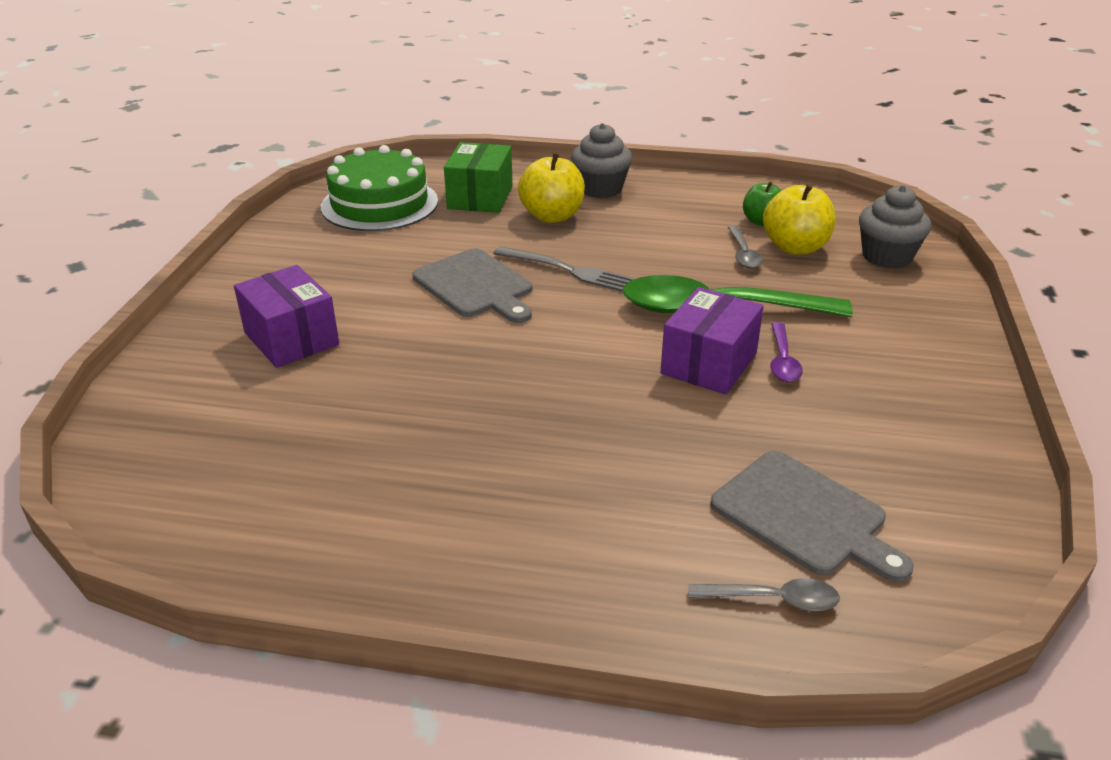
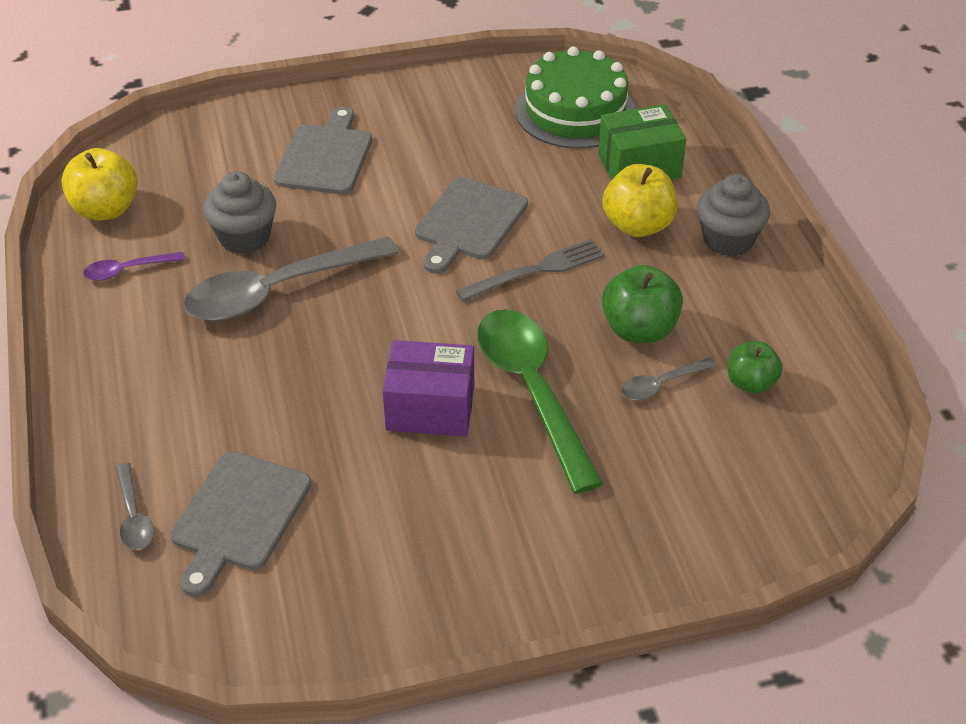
camera: 65 degrees right, 10 degrees up
purple box [234,265,339,368] -> grey cutting board [274,107,372,194]
grey fork [493,246,637,292] -> grey fork turned 120 degrees counterclockwise [456,239,605,301]
yellow apple [763,183,836,255] -> yellow apple moved to [61,148,138,220]
purple spoon [770,322,803,382] -> purple spoon moved to [83,252,185,281]
grey cupcake [859,185,931,269] -> grey cupcake moved to [203,171,276,254]
none -> grey spoon [183,236,399,321]
none -> green apple [602,265,683,343]

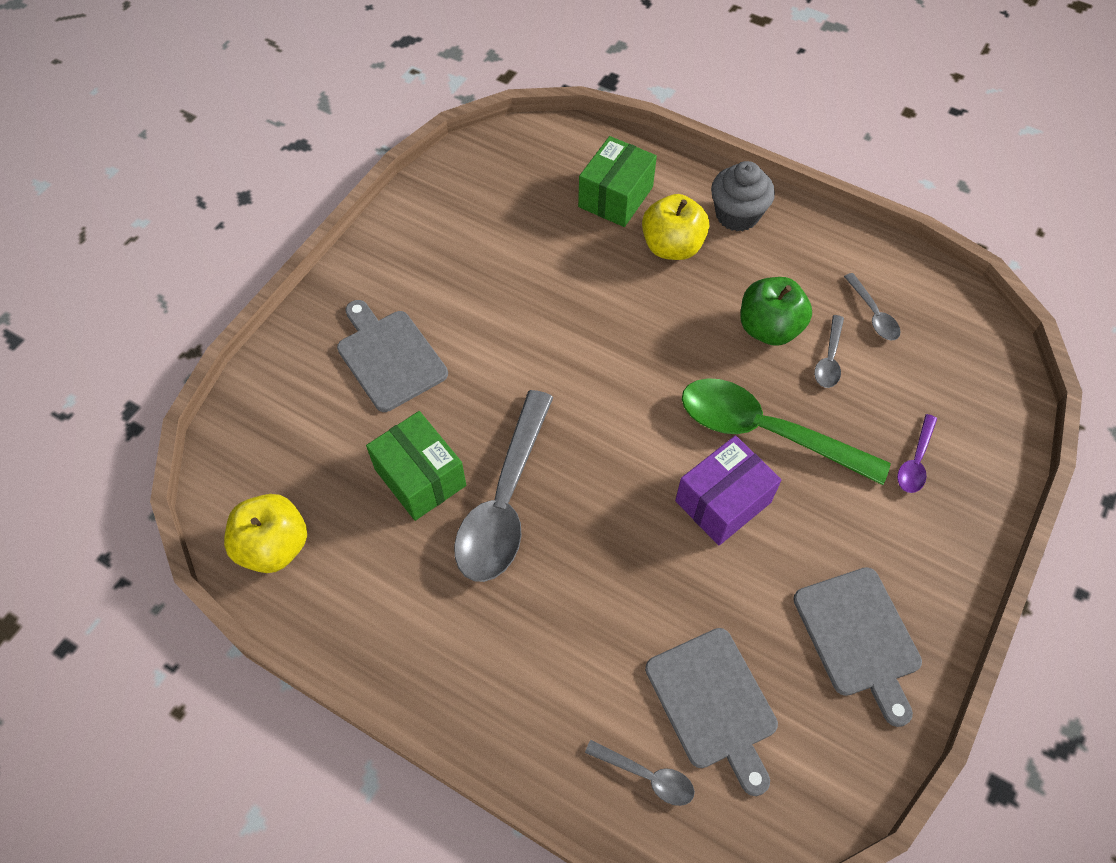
camera: 45 degrees left, 15 degrees up
purple spoon [83,252,185,281] -> purple spoon moved to [897,414,937,493]
grey cupcake [203,171,276,254] -> green box [366,411,466,521]
grey cutting board [415,177,528,274] -> grey cutting board moved to [793,567,922,727]
grey fork [456,239,605,301] -> none
green cake [515,47,636,149] -> none
green apple [728,341,783,394] -> grey spoon [844,273,901,341]

